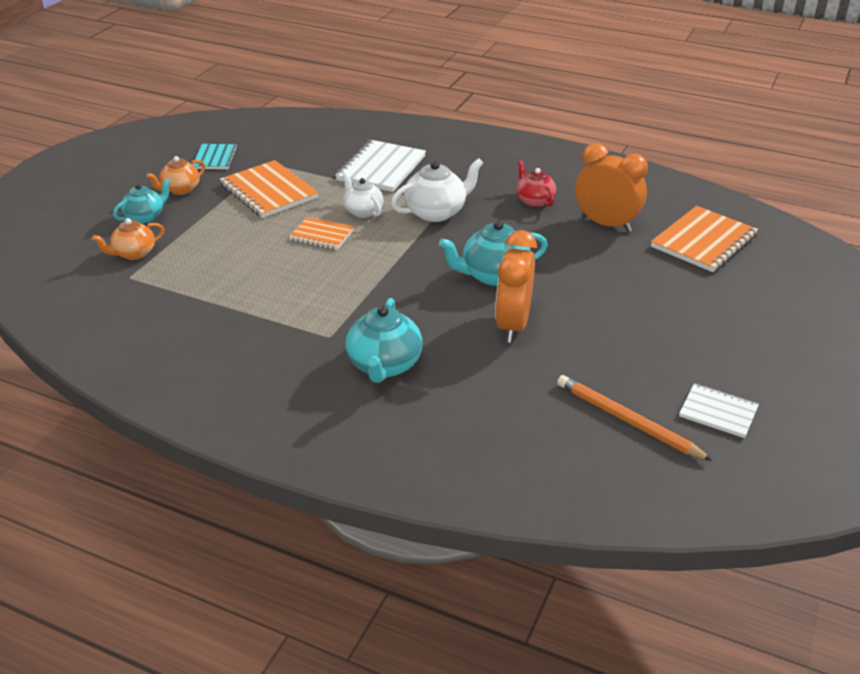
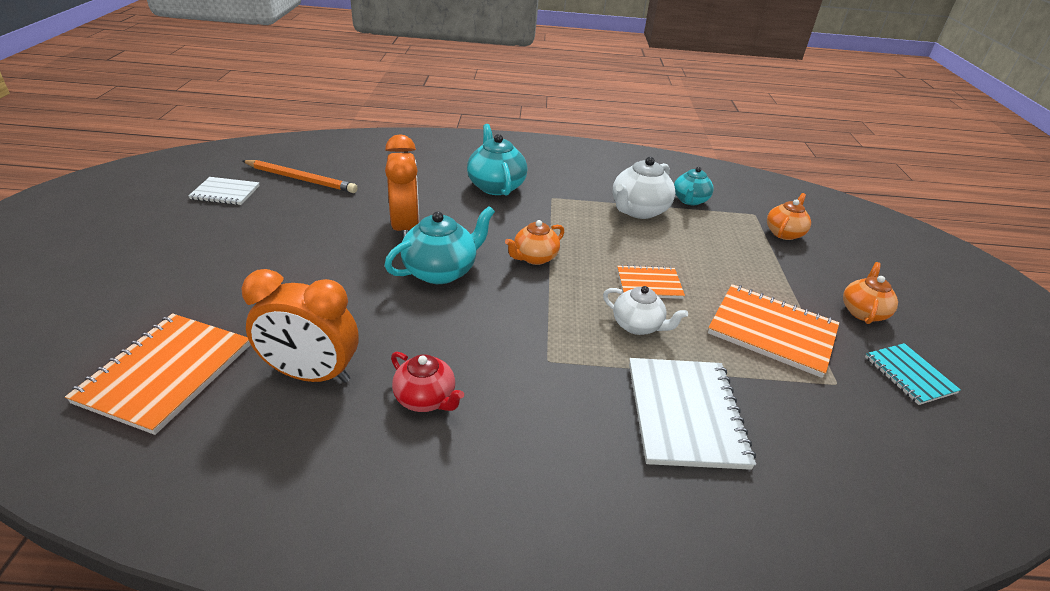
camera: 155 degrees right, 0 degrees up
turquoise teapot [113,178,171,224] -> turquoise teapot moved to [674,167,714,205]
white teapot [391,158,483,222] -> white teapot moved to [613,157,675,219]
none -> orange teapot [505,220,564,265]

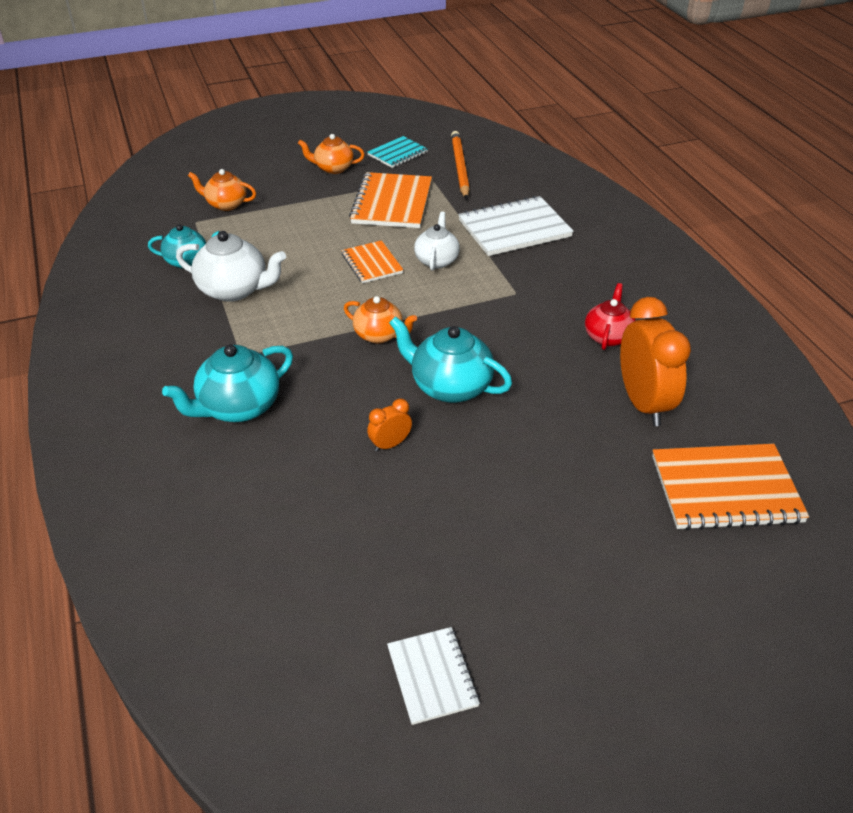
camera: 110 degrees left, 5 degrees up
orange pencil [242,160,358,193] -> orange pencil moved to [451,131,470,199]
orange clock [385,134,419,239] -> orange clock [367,399,412,452], size x0.47

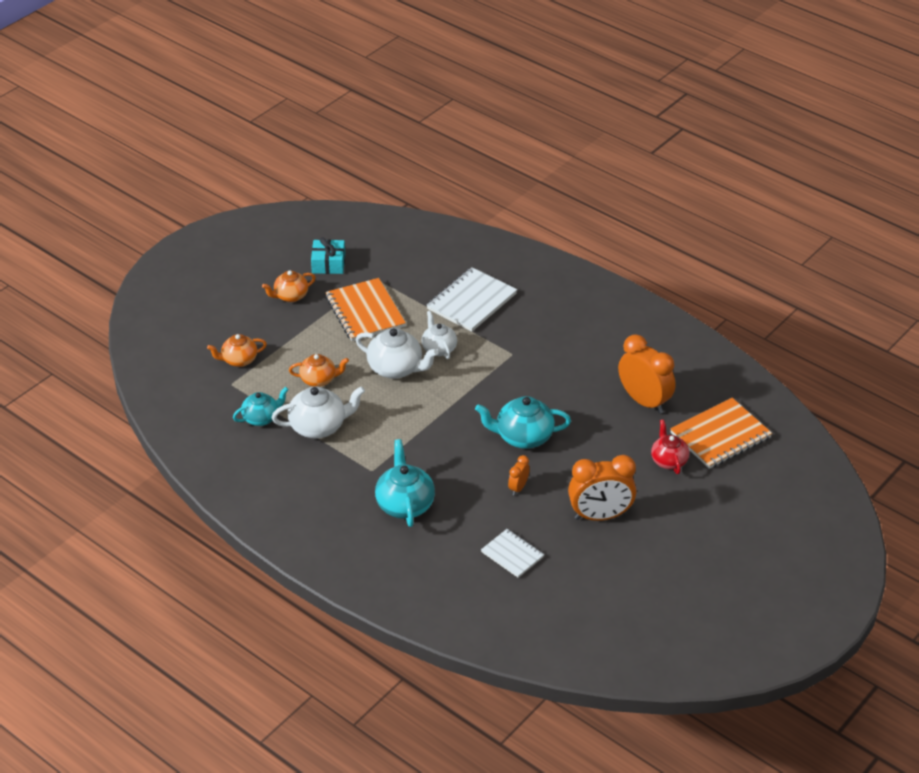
camera: 30 degrees left, 0 degrees up
turquoise teapot [162,344,293,422] -> turquoise teapot turned 150 degrees clockwise [375,439,435,527]
orange notebook [341,240,404,283] -> white teapot [356,328,438,379]
orange teapot [344,296,417,344] -> orange teapot moved to [289,354,349,387]
turquoise notebook [368,136,428,168] -> turquoise gift [311,237,345,274]
white notebook [387,627,480,725] -> white notebook moved to [481,529,544,578]
orange pencil [451,131,470,199] -> none
red teapot [585,283,636,350] -> red teapot moved to [651,419,689,474]
none -> orange clock [568,455,636,521]

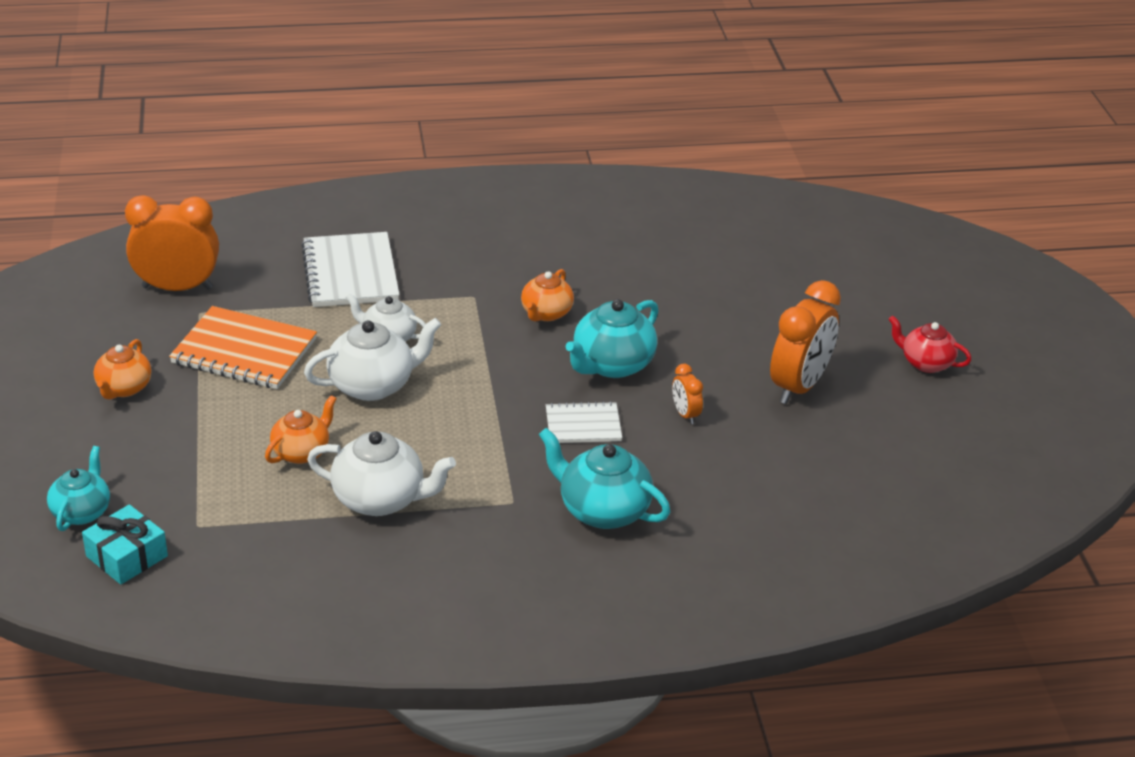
camera: 50 degrees left, 5 degrees down
orange teapot [207,334,267,367] -> orange teapot moved to [521,269,574,321]
turquoise teapot [233,387,289,426] -> turquoise teapot moved to [47,446,110,531]
white teapot [271,386,365,438] -> white teapot turned 75 degrees clockwise [307,431,456,516]
turquoise gift [311,237,345,274] -> turquoise gift moved to [82,504,168,585]
white notebook [481,529,544,578] -> white notebook moved to [546,401,622,443]
orange clock [618,334,676,414] -> orange clock moved to [125,195,219,291]
red teapot [651,419,689,474] -> red teapot moved to [889,316,972,373]
orange notebook [670,398,772,469] -> none

